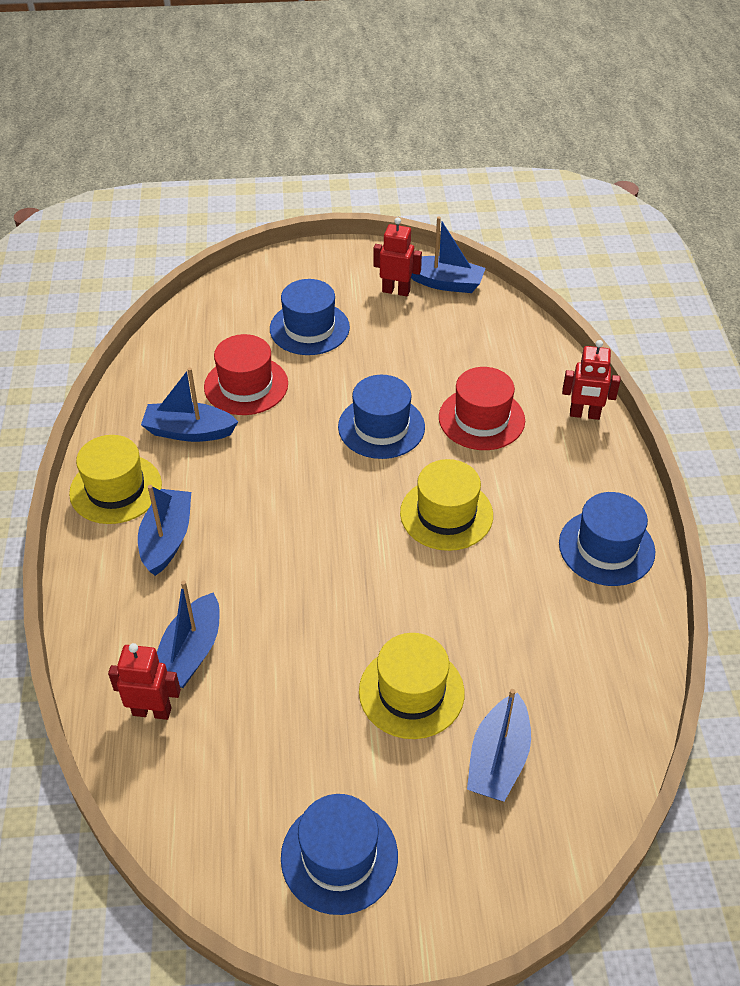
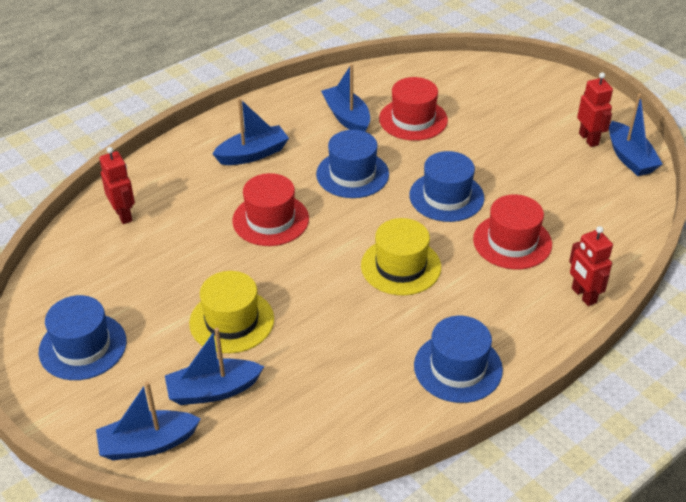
camera: 55 degrees right, 5 degrees down
yellow hat [69,435,162,524] -> none
blue boat [157,581,220,688] -> blue boat moved to [96,381,201,460]
blue hat [270,279,350,355] -> blue hat moved to [316,130,389,198]
none -> red hat [232,173,309,246]

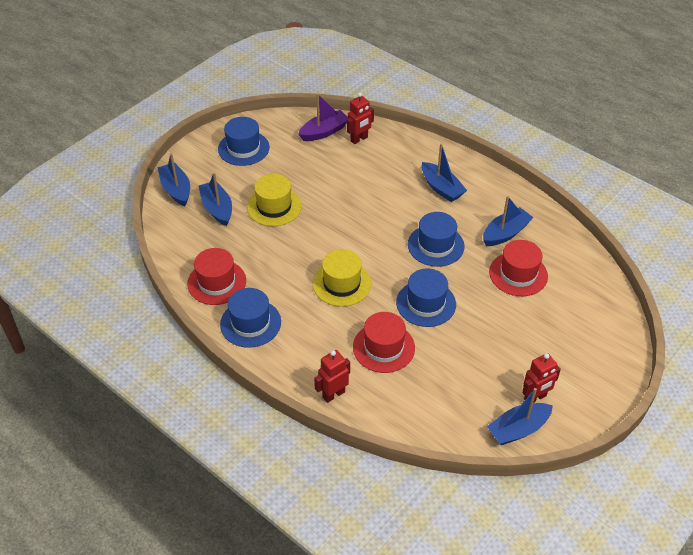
camera: 80 degrees right, 5 degrees up
red hat [232,173,309,246] -> red hat moved to [187,248,246,305]
none -> purple boat [298,93,348,141]

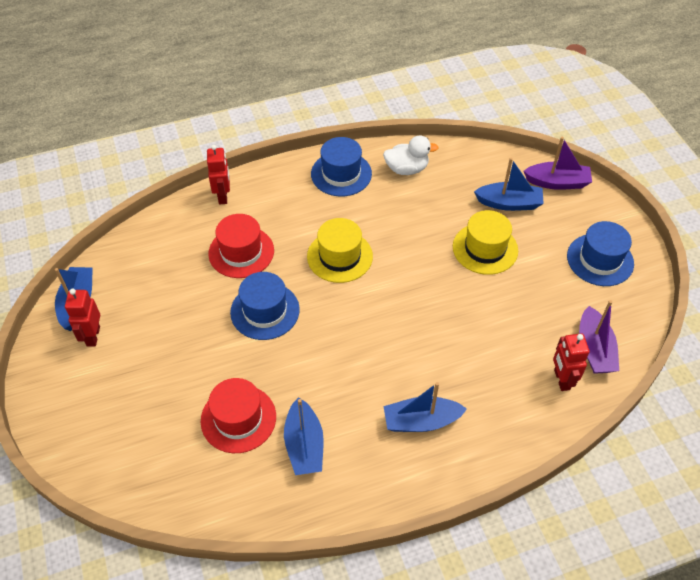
camera: 120 degrees right, 5 degrees up
blue boat [158,153,190,206] -> purple boat [524,137,592,190]
red hat [187,248,246,305] -> white duck [383,135,439,175]
blue hat [408,212,465,267] -> none

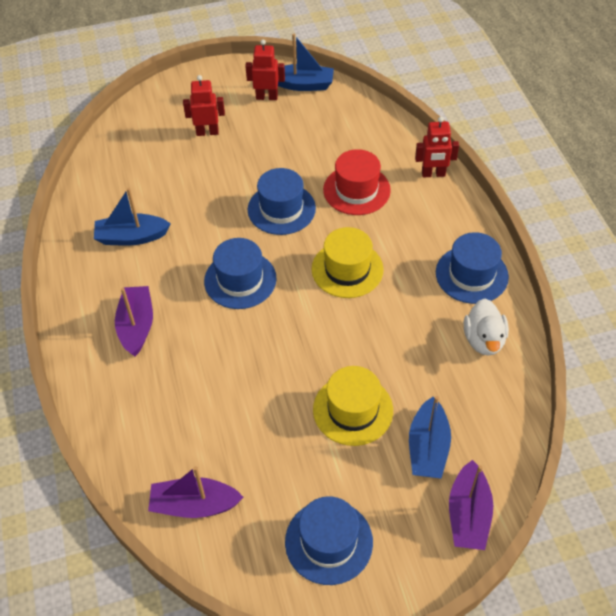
camera: 95 degrees right, 0 degrees up
red hat [201,378,276,453] -> none
blue boat [384,382,467,432] -> purple boat [115,286,153,356]
red robot [553,334,590,391] -> red robot moved to [183,75,225,136]
none -> blue hat [204,238,276,309]

